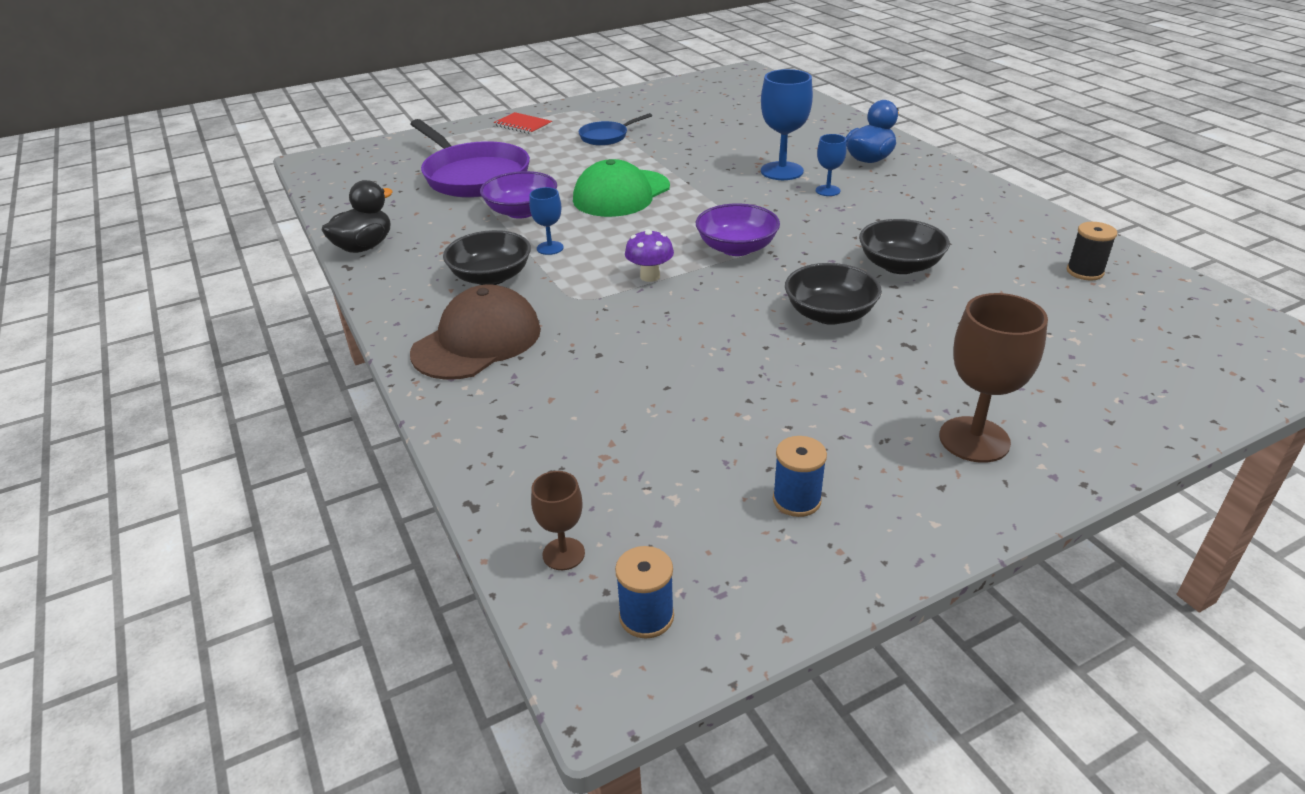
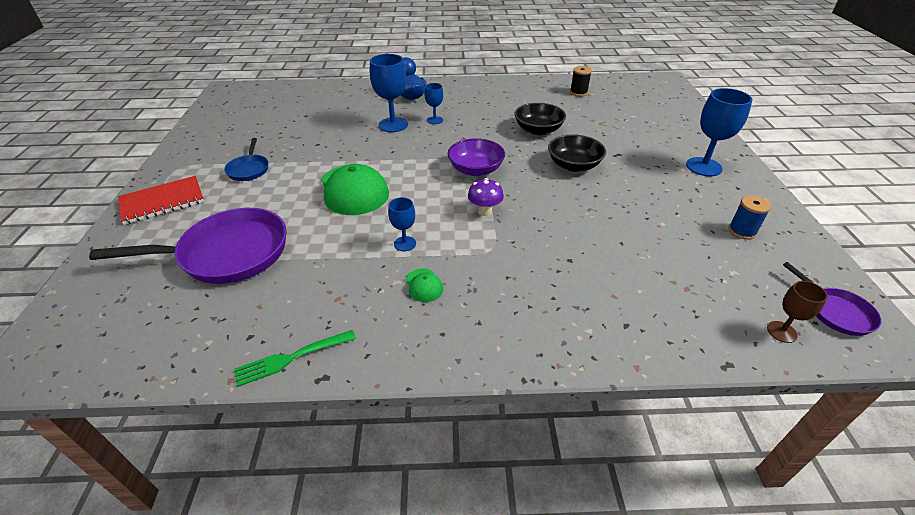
camera: 65 degrees left, 5 degrees up
black duck [322,180,393,253] -> green fork [234,330,356,387]
brown cap [410,284,541,380] -> none
black bowl [443,230,531,285] -> green cap [406,268,443,302]
purple bowl [480,171,557,219] -> none
red notebook [494,112,552,134] -> red notebook [118,176,204,225], size x1.51
blue spool [615,546,674,638] -> purple pan [783,262,882,336]
brown goblet [939,293,1048,463] -> blue goblet [686,88,752,176]

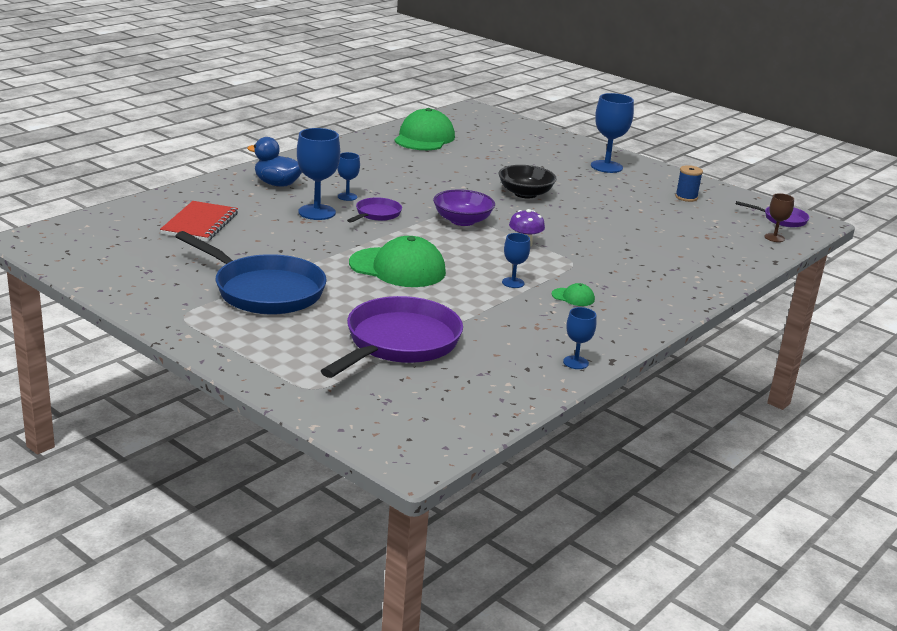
camera: 50 degrees left, 15 degrees down
red notebook [118,176,204,225] -> red notebook moved to [160,201,238,242]
blue pan [224,138,268,181] -> blue pan [175,231,327,315], size x2.03
green fork [234,330,356,387] -> blue goblet [563,307,597,369]
black bowl [514,103,566,135] -> none
black spool [570,66,592,97] -> green cap [394,108,455,150]
none -> purple pan [347,197,402,223]

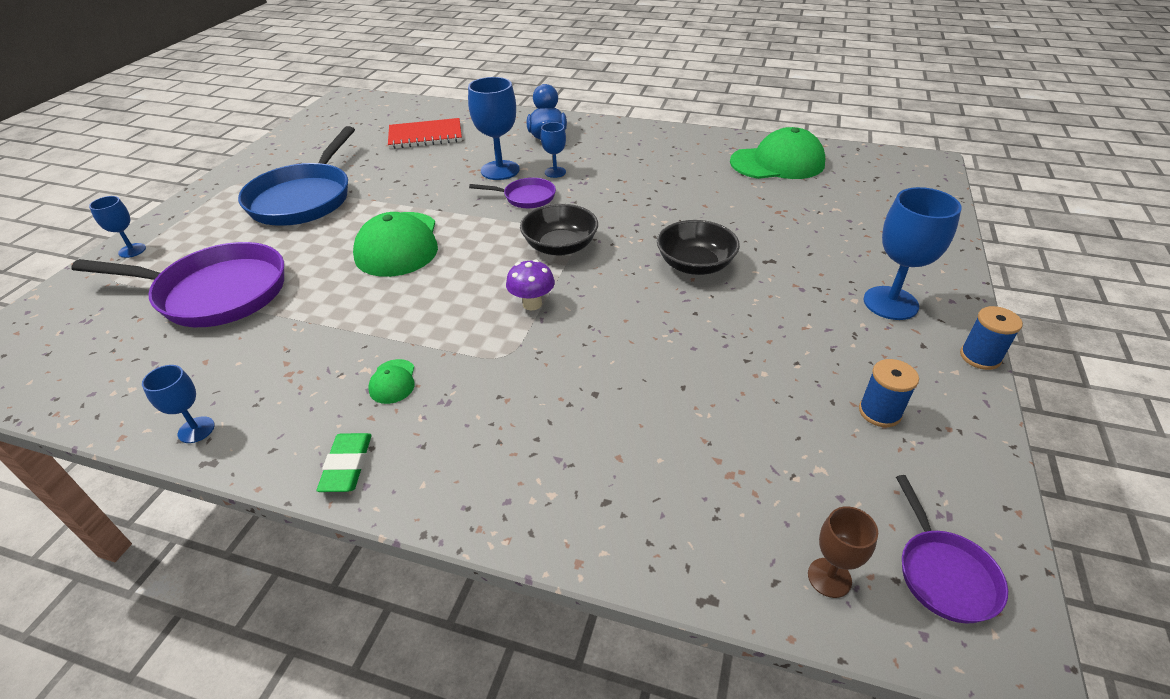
camera: 70 degrees right, 15 degrees up
purple bowl [433,189,495,226] -> black bowl [520,204,598,256]
blue goblet [502,233,530,288] -> blue goblet moved to [89,196,146,258]
none -> green eraser [317,433,372,492]
none -> blue spool [960,306,1023,370]

